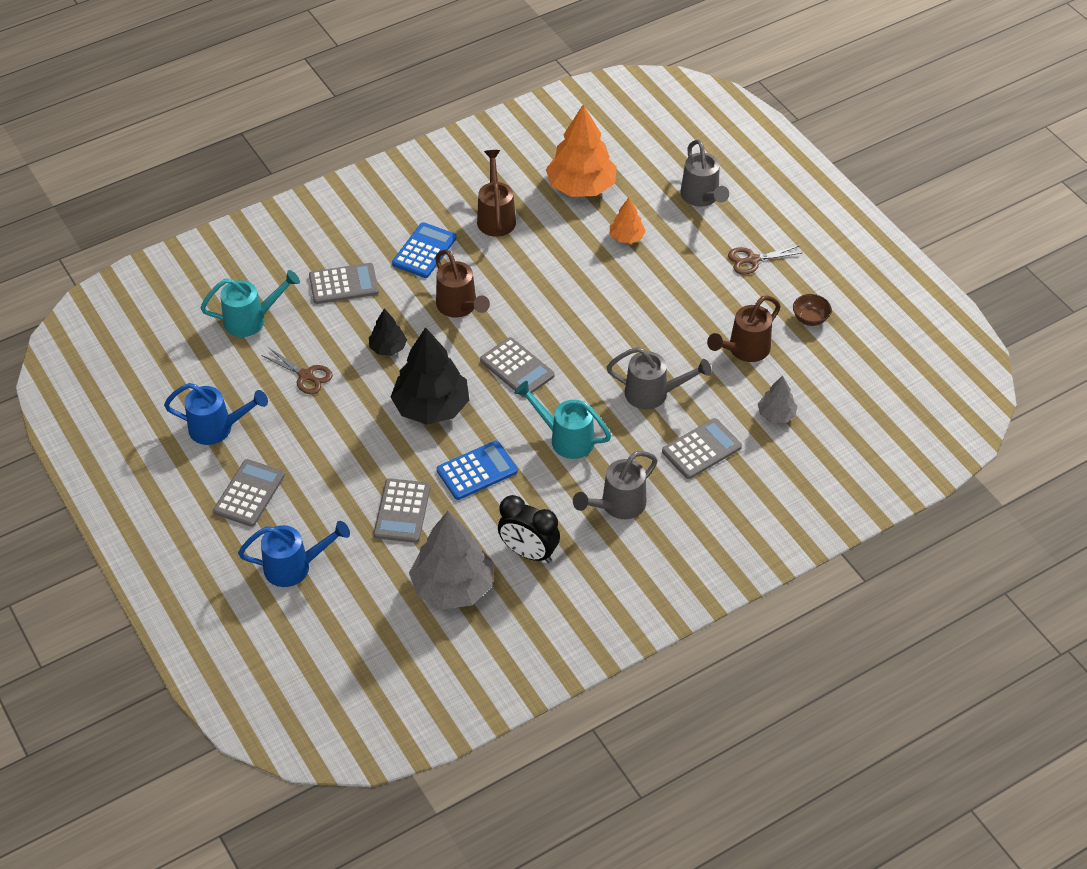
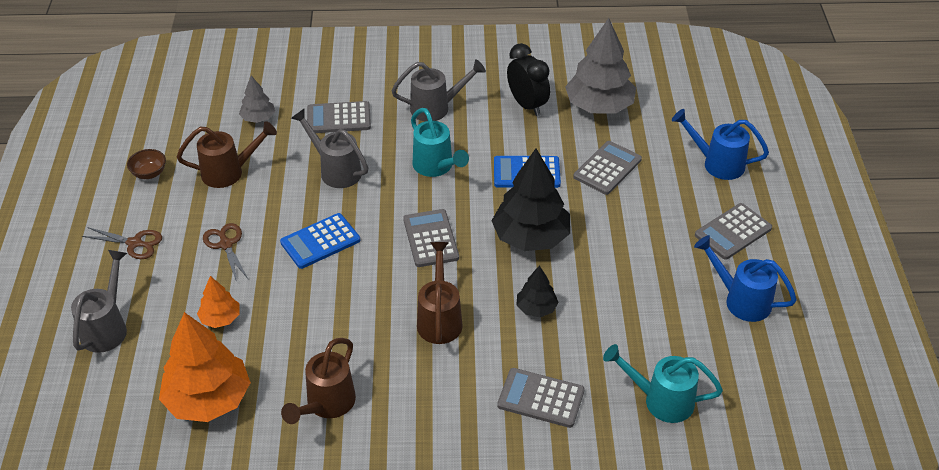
camera: 150 degrees left, 5 degrees down
brown scissors [261,347,333,394] -> brown scissors moved to [203,223,249,282]
blue calculator [392,222,457,278] -> blue calculator moved to [280,213,360,269]

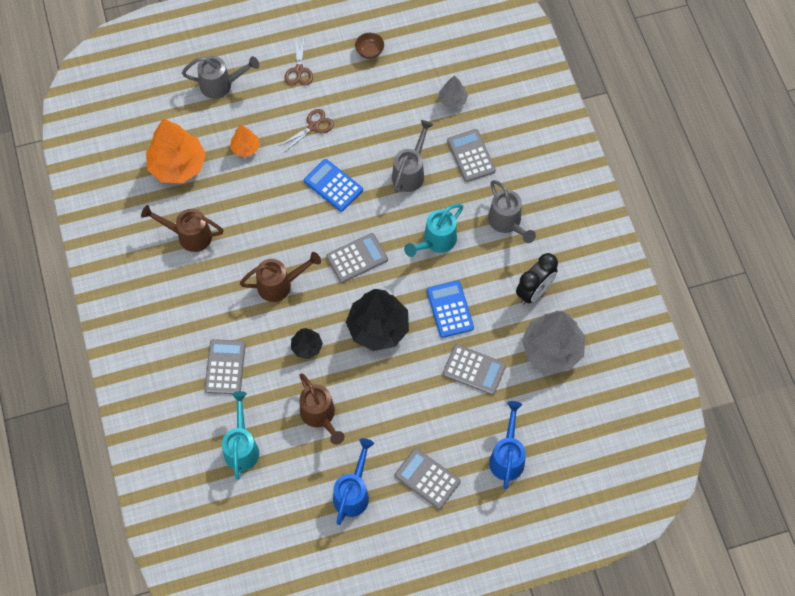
camera: 75 degrees right, 20 degrees up
brown watering can [177,121,277,188] -> brown watering can moved to [299,373,345,445]

